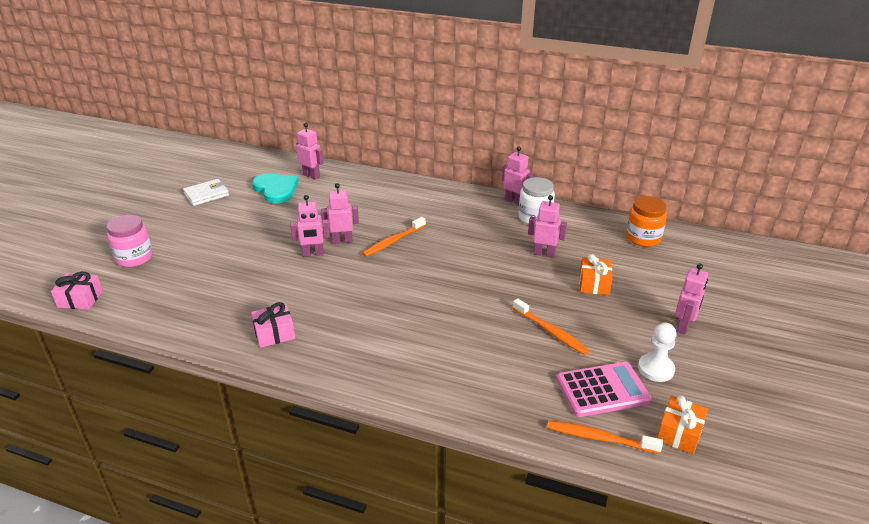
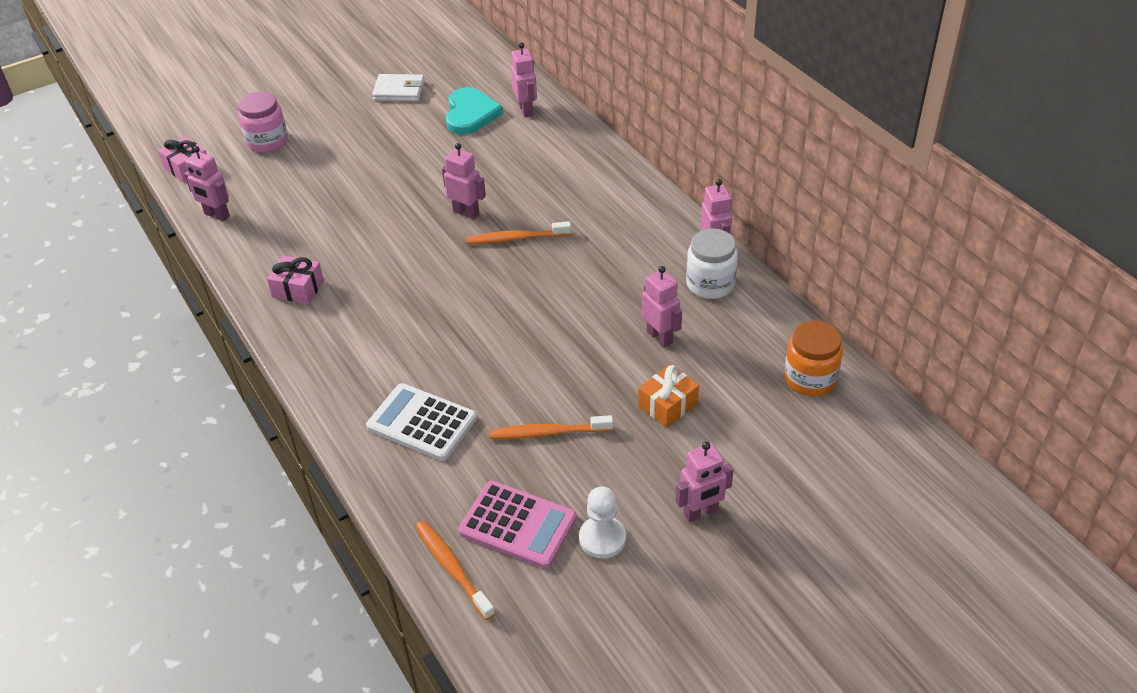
camera: 40 degrees right, 10 degrees up
pink robot [290,195,330,257] -> pink robot moved to [184,146,230,221]
orange toothbrush [513,298,589,355] -> orange toothbrush turned 90 degrees clockwise [489,415,613,439]
orange gift [657,395,708,454] -> none
none -> white calculator [366,383,477,461]

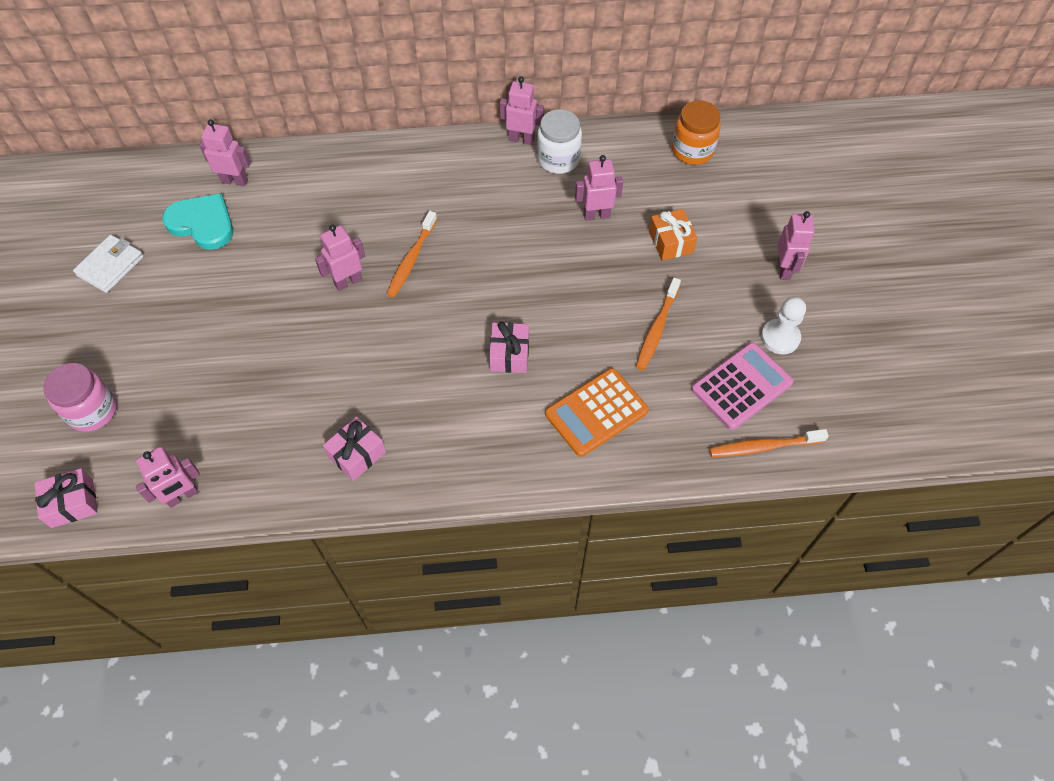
camera: 65 degrees left, 15 degrees up
white calculator [366,383,477,461] -> orange calculator [545,368,649,457]
none -> pink gift [489,322,529,373]

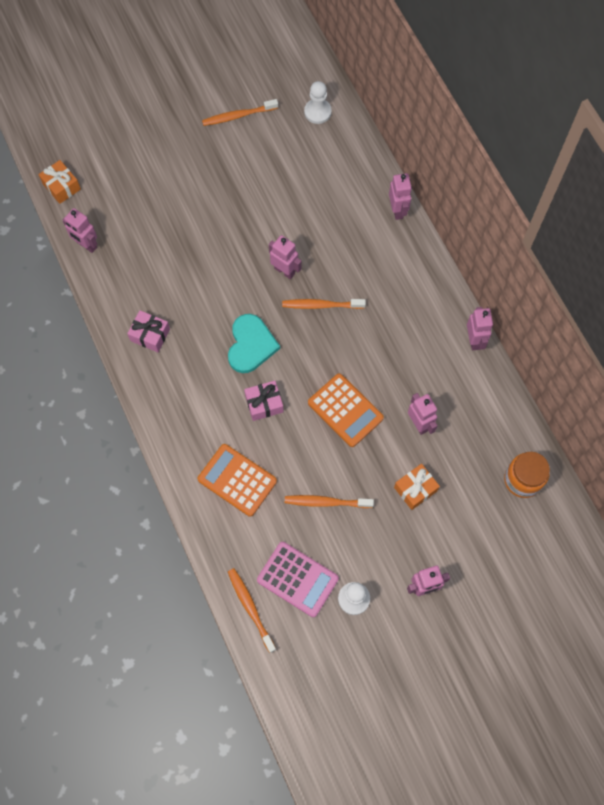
camera: 70 degrees right, 10 degrees up
pink gift [34,468,98,528] -> orange gift [39,160,81,204]
pink jar [43,363,117,432] -> none
white wallet [73,235,144,293] -> orange toothbrush [202,99,278,126]
turquoise heart [162,193,233,250] -> turquoise heart moved to [228,314,280,373]
pink robot [199,119,251,186] -> pink robot moved to [389,173,412,220]
white jar [537,109,582,174] -> none
none -> white pawn [304,81,332,124]
none -> orange calculator [308,373,384,447]

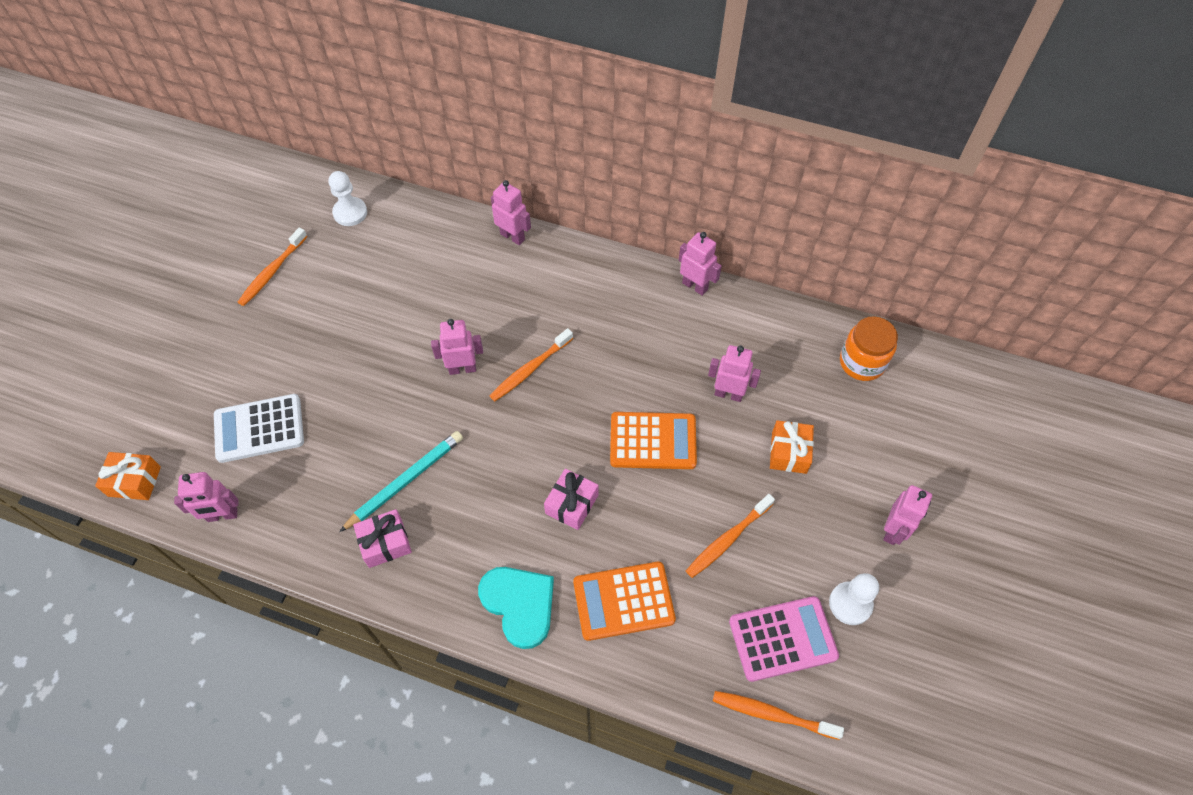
camera: 45 degrees left, 10 degrees down
turquoise heart [228,314,280,373] -> turquoise heart moved to [478,567,554,649]
none -> white calculator [214,394,304,463]
none -> turquoise pencil [339,431,463,532]

